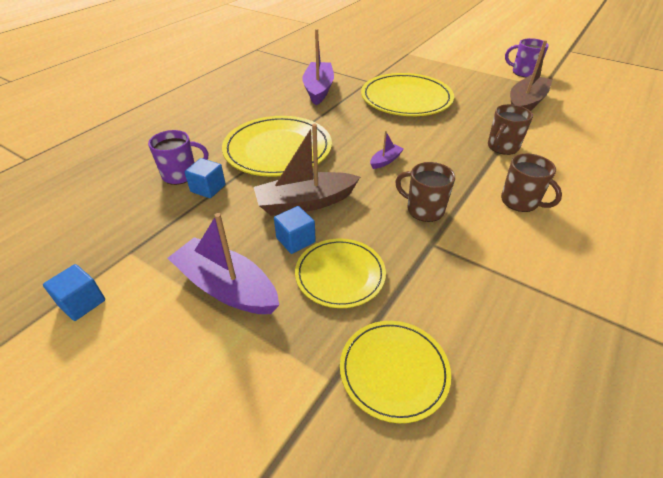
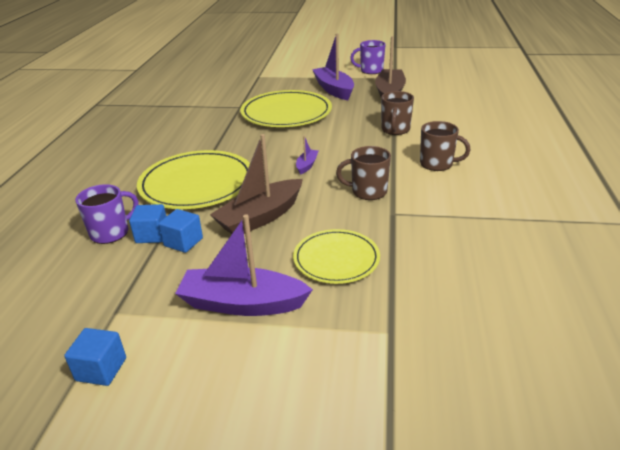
camera: 25 degrees left, 10 degrees down
blue cube [274,206,316,254] -> blue cube moved to [159,209,203,253]
purple boat [302,29,334,105] -> purple boat moved to [312,34,354,100]
yellow plate [340,321,451,423] -> none

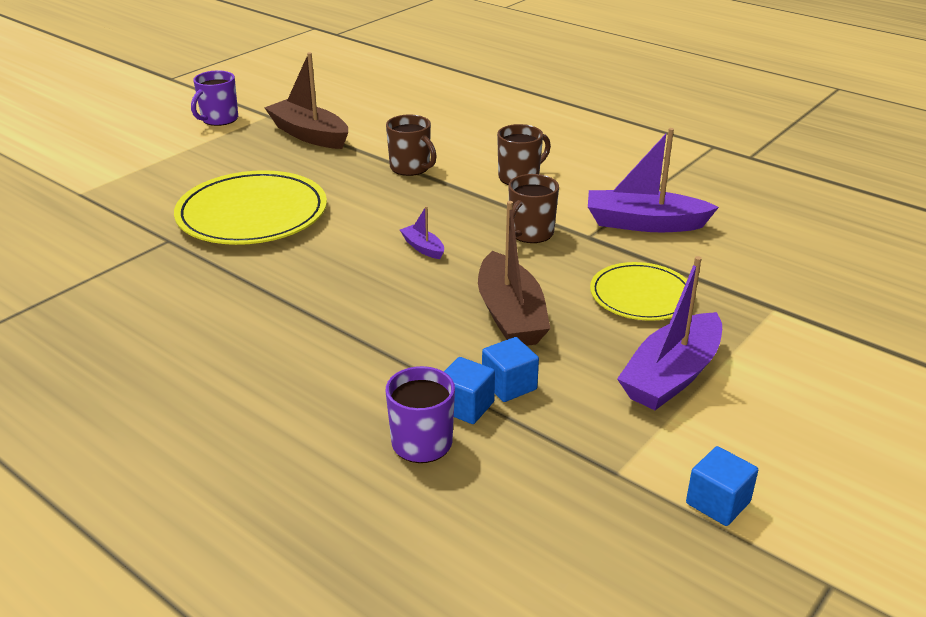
camera: 60 degrees left, 0 degrees up
yellow plate [137,150,250,209] -> none
purple boat [312,34,354,100] -> purple boat moved to [588,128,719,232]

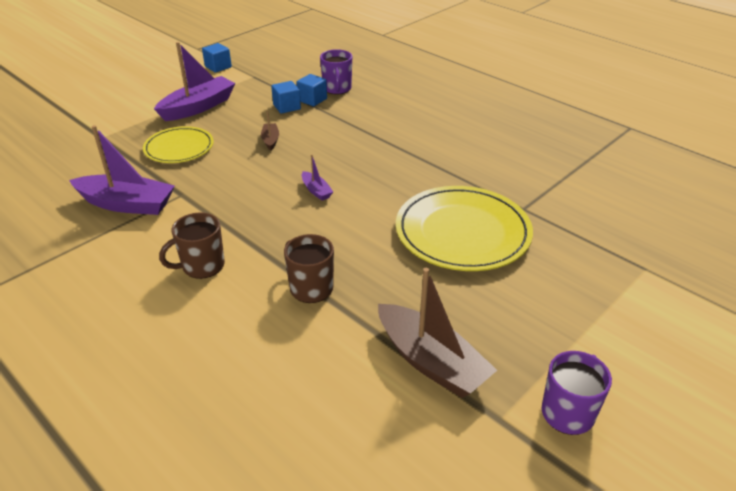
camera: 175 degrees left, 5 degrees up
brown boat [478,201,551,346] -> brown boat [261,111,279,151], size x0.46
brown mug [509,174,559,243] -> none

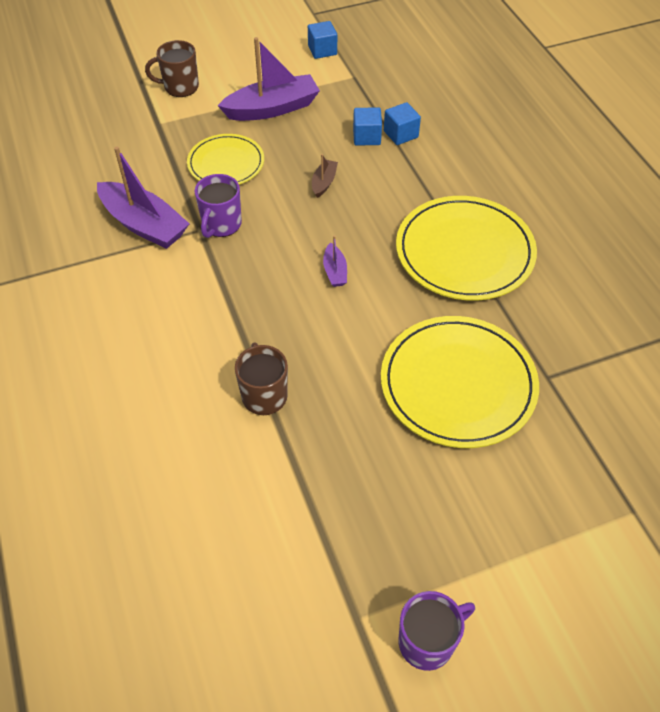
camera: 25 degrees right, 15 degrees up
brown mug [159,213,225,279] -> brown mug moved to [145,40,199,97]
purple mug [320,49,352,94] -> purple mug moved to [195,174,242,238]
brown boat [378,268,497,398] -> none
none -> yellow plate [396,196,537,301]

